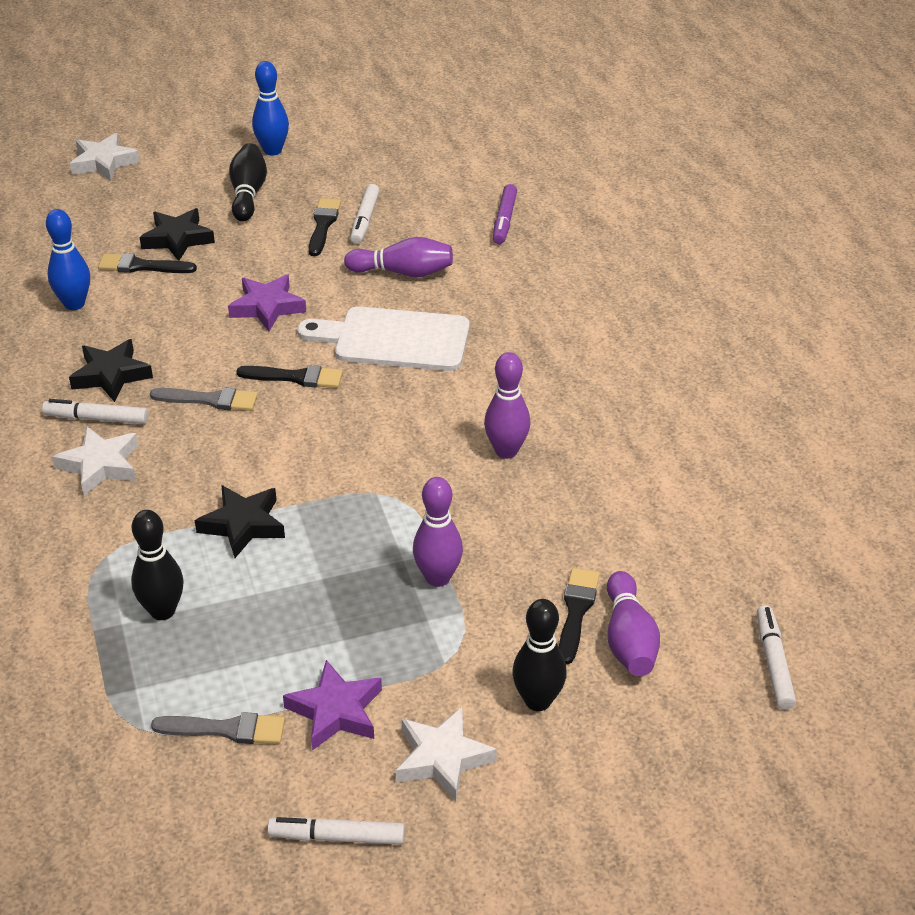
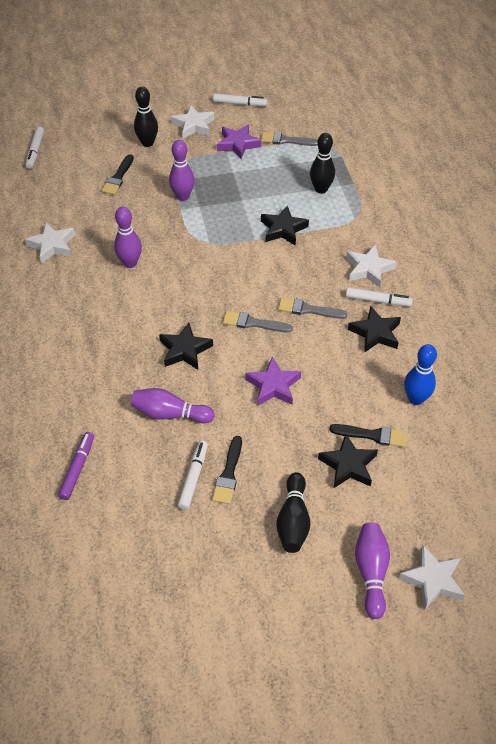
camera: 175 degrees left, 10 degrees up
black brush [236,365,343,388] -> grey brush [223,311,293,332]
blue bowling pin [252,61,289,156] -> none
white cutting board [297,307,470,371] -> black star [159,323,213,370]
purple bowling pin [607,571,660,676] -> purple bowling pin moved to [355,523,390,619]
none -> white star [25,222,75,264]

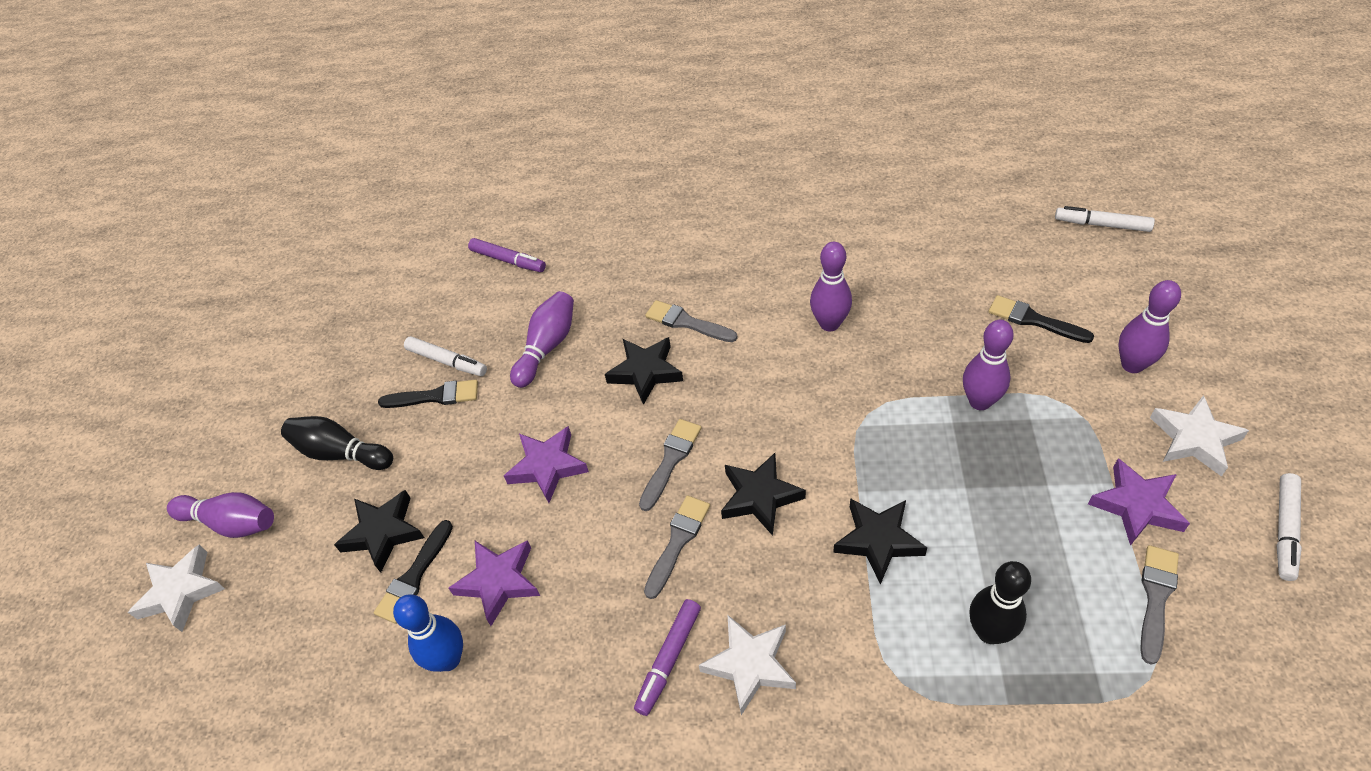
camera: 110 degrees right, 0 degrees up
white star [25,222,75,264] -> none
black bowling pin [134,87,158,147] -> purple bowling pin [1118,280,1181,373]
black brush [212,436,242,504] -> black brush turned 150 degrees clockwise [378,380,478,408]
white marker [346,287,413,306] -> purple marker [634,599,701,716]
black star [348,306,401,352] -> black star moved to [721,453,806,536]
none -> purple star [449,540,540,626]
none -> grey brush [645,300,737,342]

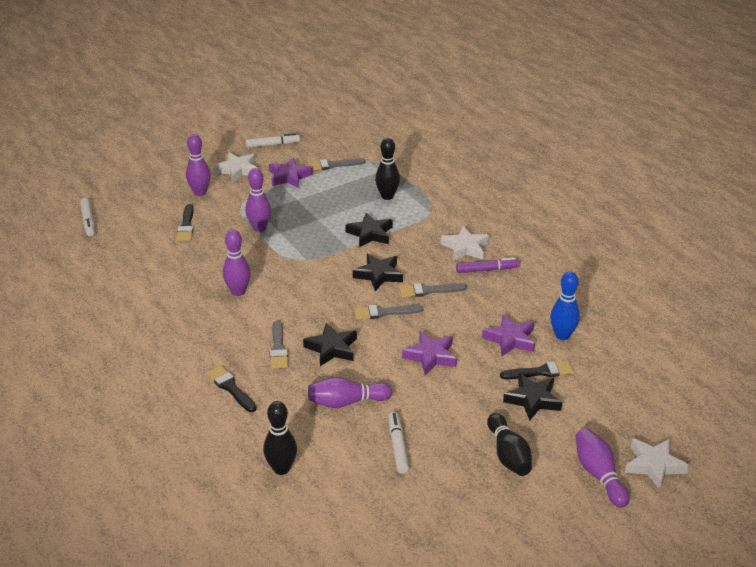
camera: 130 degrees left, 15 degrees down
black brush [378,380,478,408] -> black brush moved to [207,365,257,412]
purple marker [468,238,546,272] -> black bowling pin [263,401,297,475]

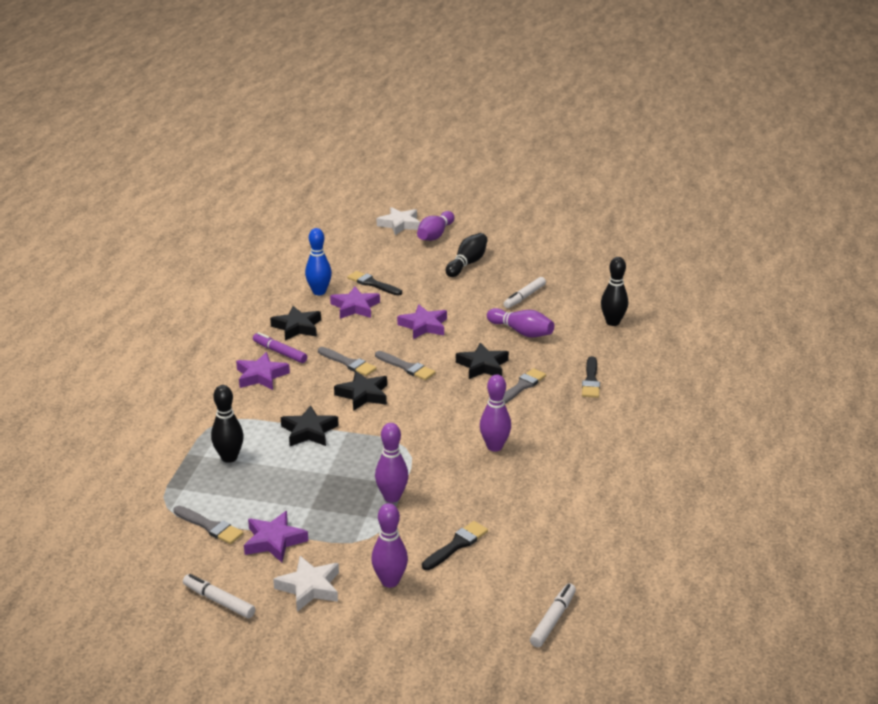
camera: 135 degrees left, 5 degrees down
white star [441,226,489,261] -> purple star [236,352,290,390]
black star [503,373,562,421] -> black star moved to [270,306,321,341]

